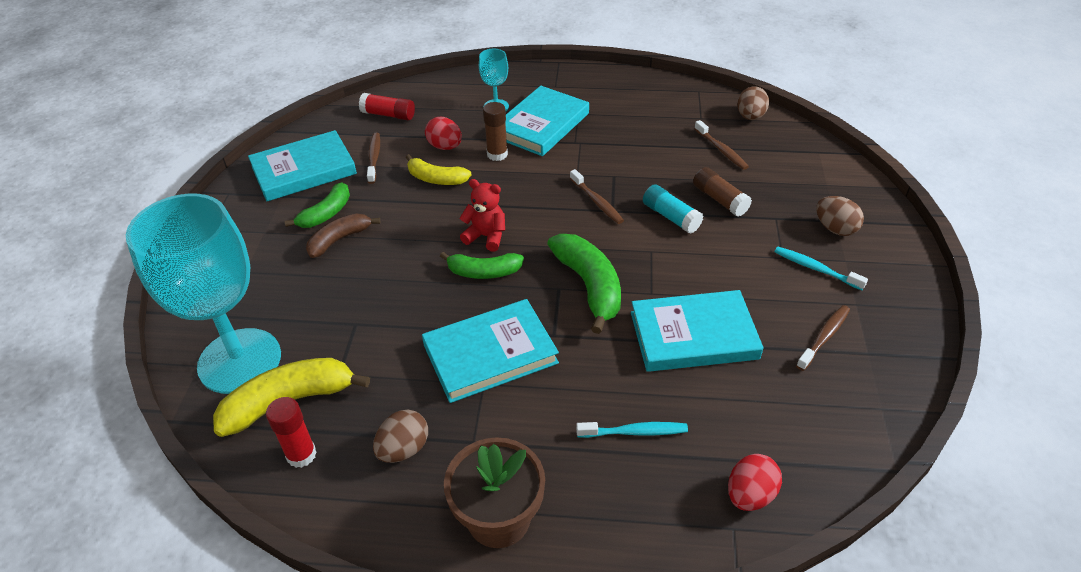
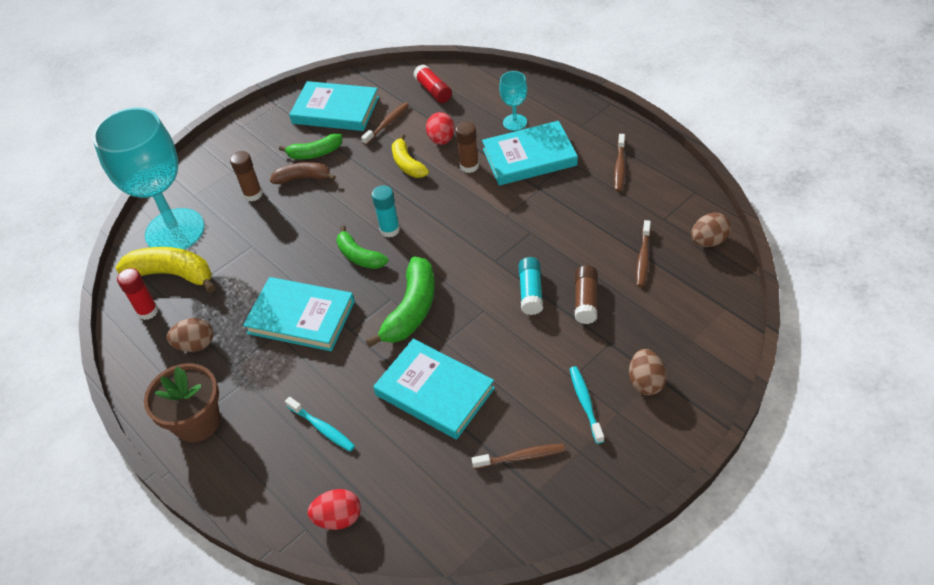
camera: 45 degrees right, 5 degrees up
red teddy bear [459,179,505,252] -> turquoise glue stick [372,185,400,237]
brown toothbrush [570,169,624,224] -> brown toothbrush moved to [614,134,625,191]
none -> brown glue stick [230,151,263,201]

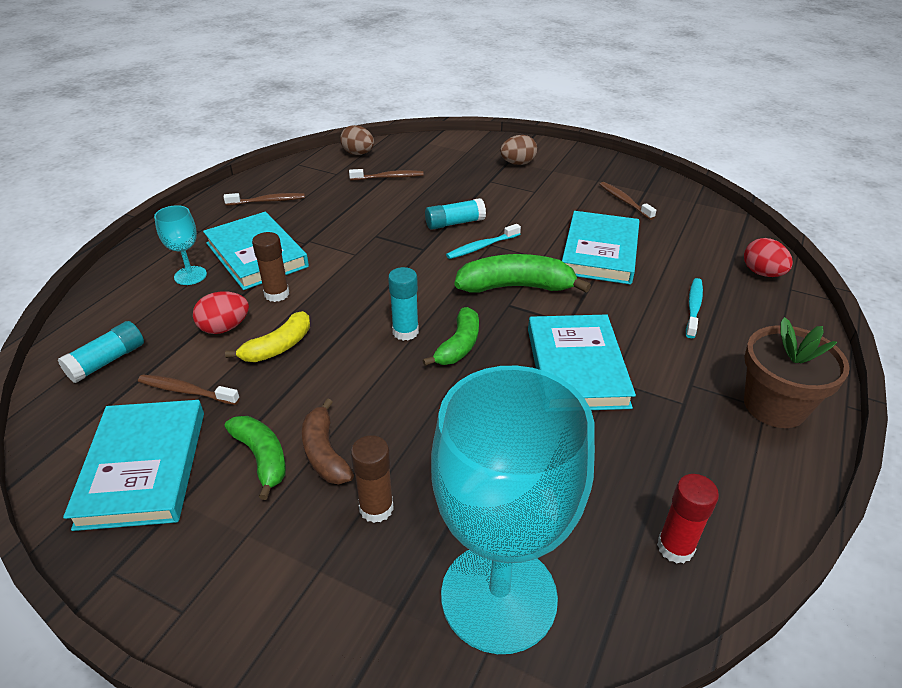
camera: 115 degrees left, 10 degrees down
yellow banana [115,247,215,293] -> none
brown egg [167,318,213,352] -> none
red glue stick [413,64,452,103] -> turquoise glue stick [58,321,144,383]
turquoise toothbrush [570,366,604,444] -> turquoise toothbrush moved to [446,224,521,259]
brown glue stick [575,265,598,324] -> none

